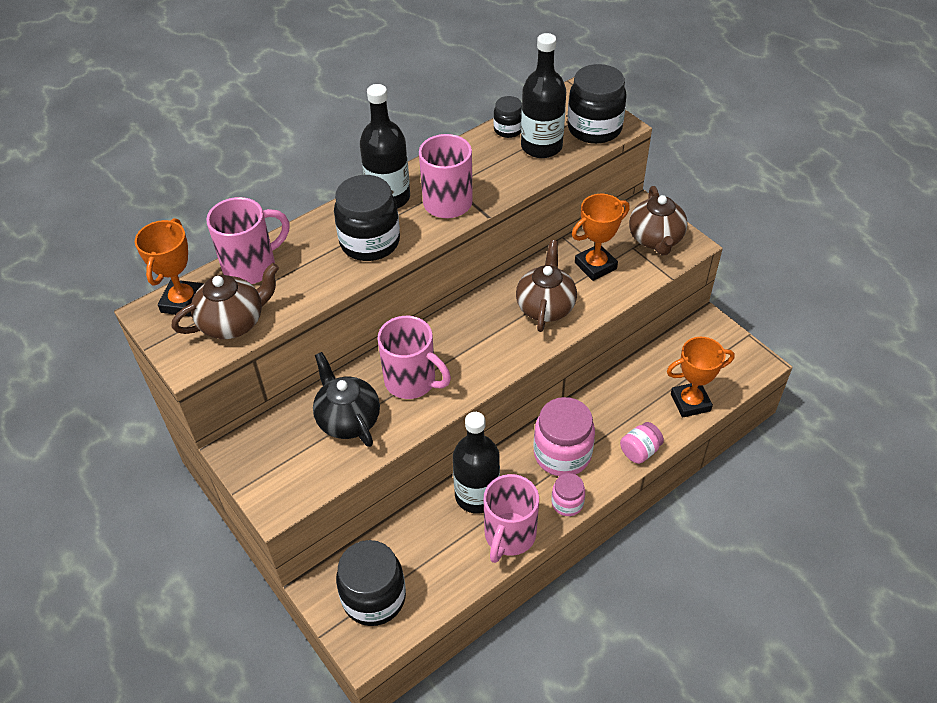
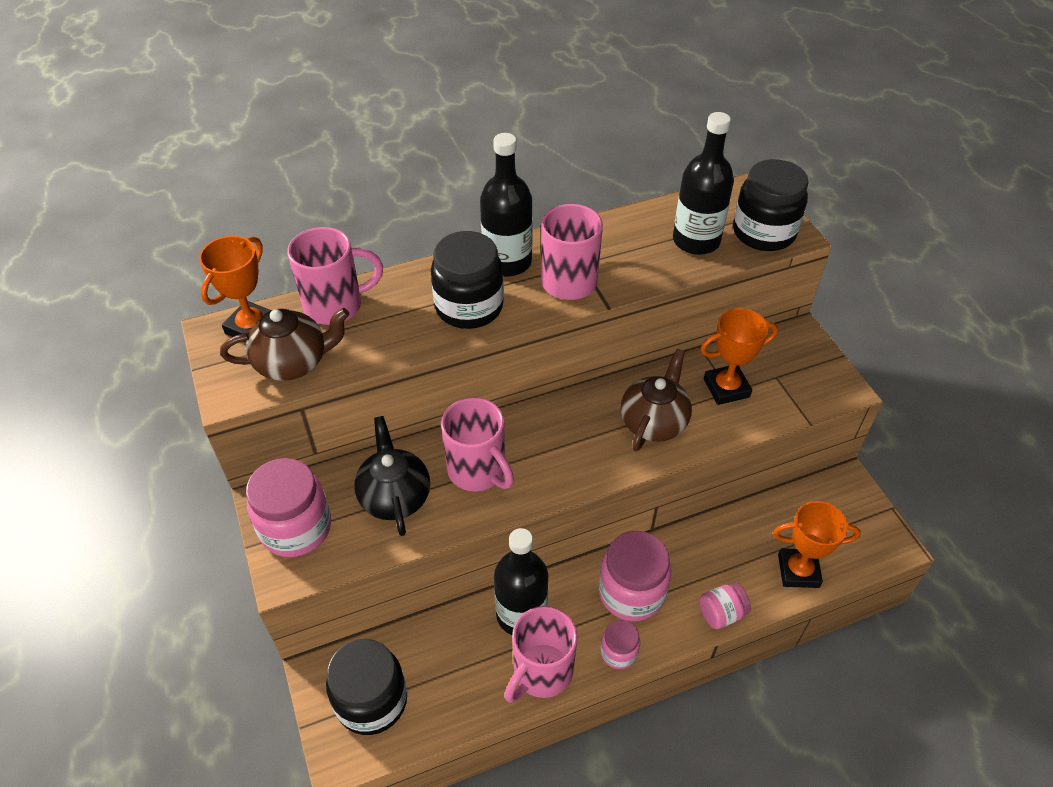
camera: 15 degrees right, 0 degrees up
black jar [493,96,522,138] -> none
brown teapot [629,186,687,255] -> none
none -> pink jar [246,458,331,557]

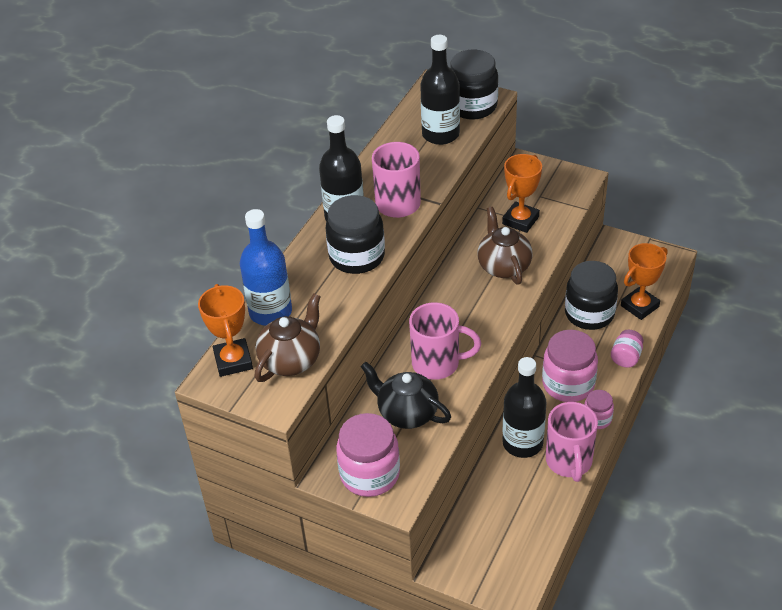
camera: 40 degrees left, 5 degrees down
pink mug [287,227,383,325] -> blue bottle [240,209,292,326]
black jar [326,639,407,735] -> black jar moved to [565,261,618,330]

